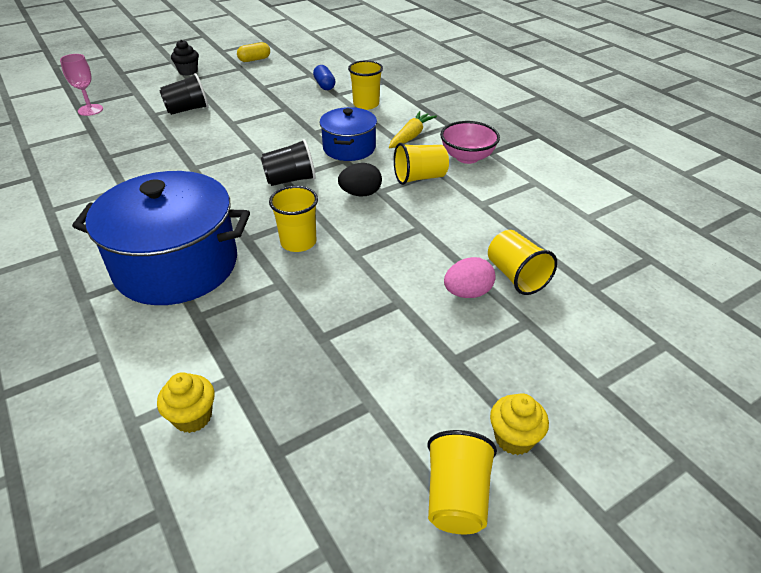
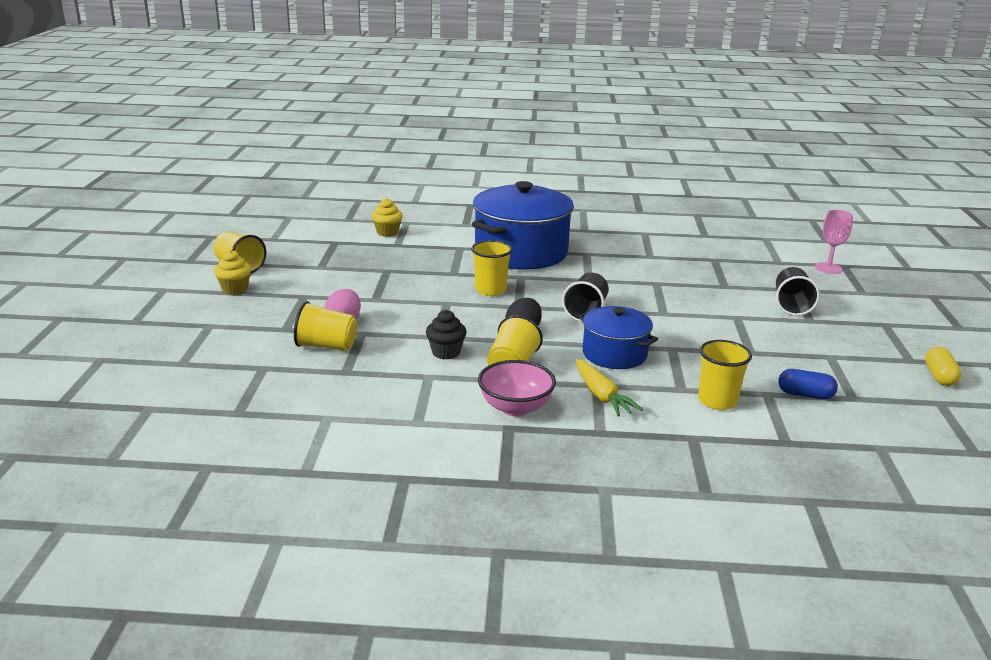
camera: 125 degrees right, 15 degrees down
black cupcake [171,40,199,76] -> black cupcake moved to [426,310,467,360]

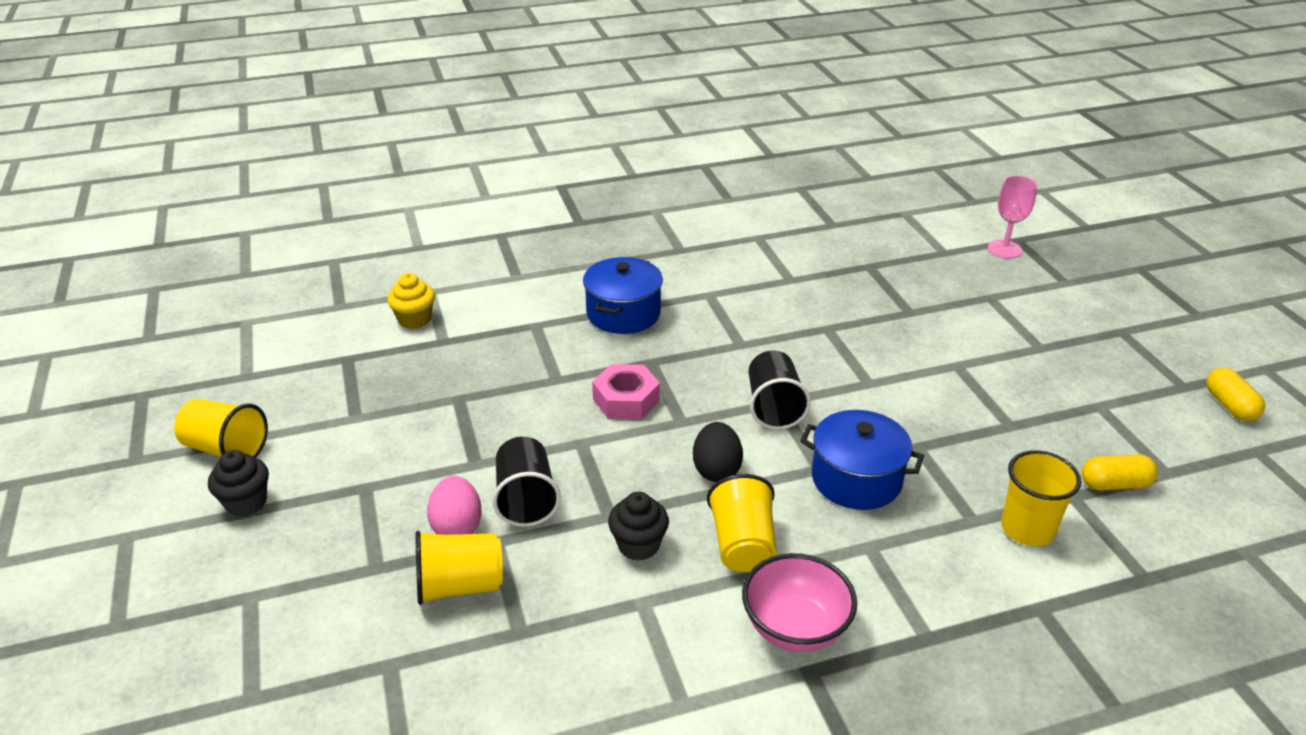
camera: 20 degrees left, 10 degrees up
yellow cupcake [214,250,251,294] -> black cupcake [208,450,269,517]
yellow cup [471,240,512,296] -> pink nut [592,364,660,419]
blue pot [472,181,574,270] -> blue pot [583,257,663,334], size x0.56
yellow carrot [576,359,643,417] -> none
black cup [776,267,820,316] -> black cup moved to [492,437,561,527]
blue capsule [778,369,838,399] -> yellow capsule [1082,454,1158,490]

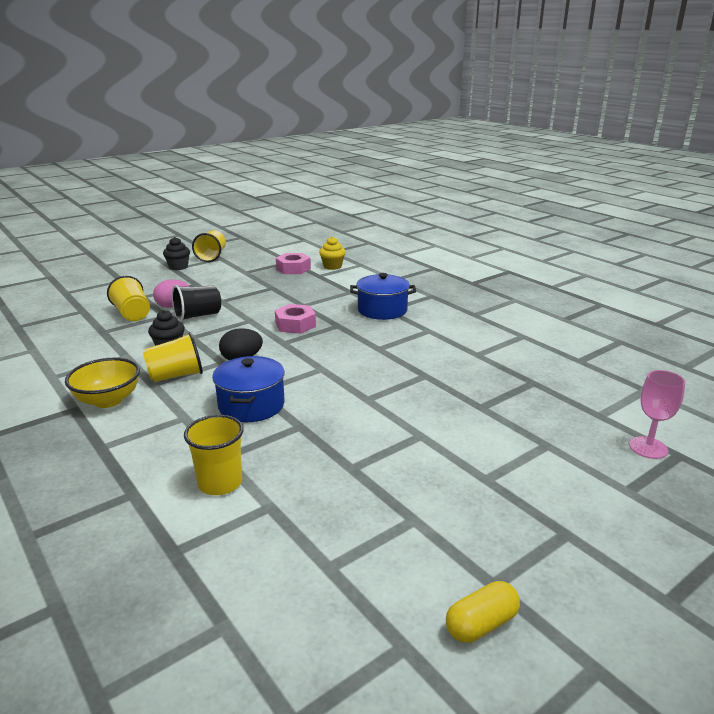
camera: 70 degrees right, 10 degrees down
pink bowl [742,553,857,652] -> yellow bowl [65,358,140,408]
black cup [749,350,811,430] -> none
yellow capsule [1082,454,1158,490] -> none
none -> pink nut [276,253,311,274]

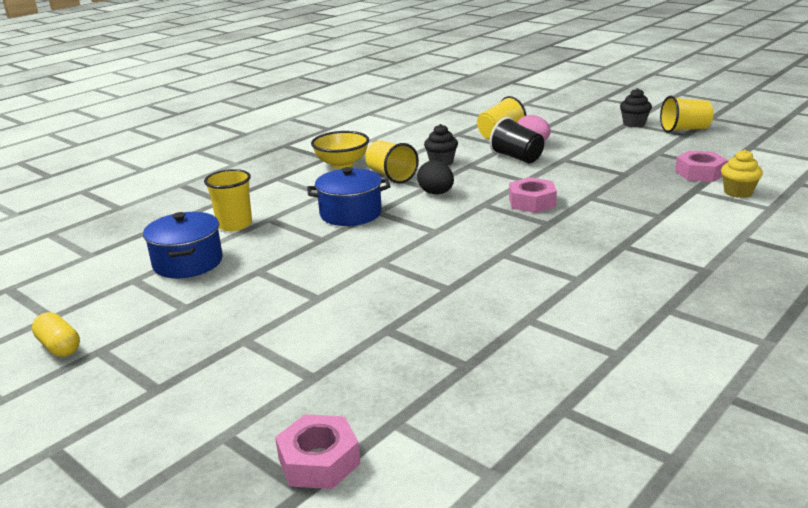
camera: 80 degrees right, 0 degrees up
blue pot [350,273,416,320] -> blue pot moved to [143,212,223,278]
pink goblet [629,370,685,459] -> pink nut [275,414,361,489]

